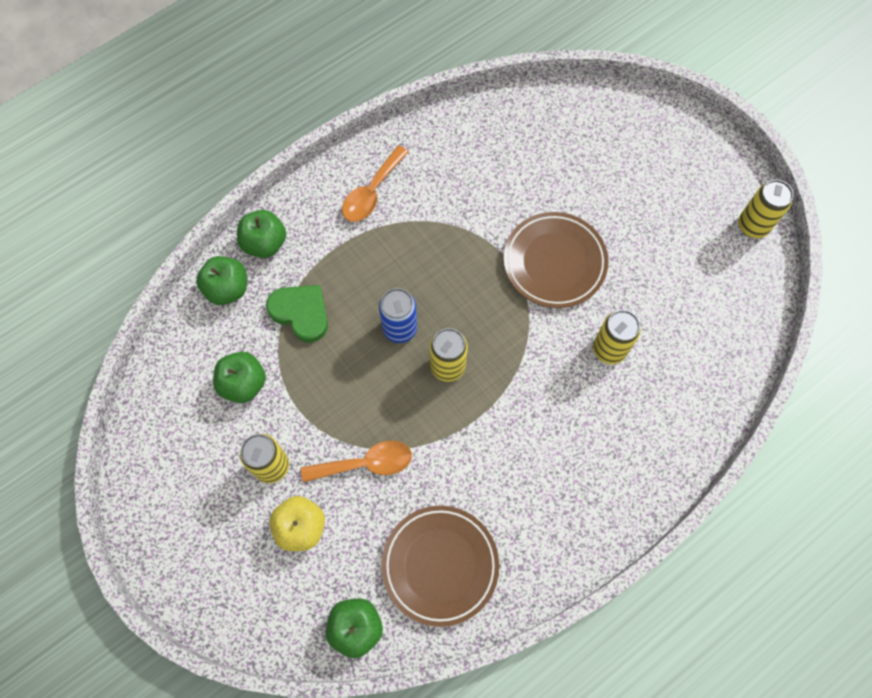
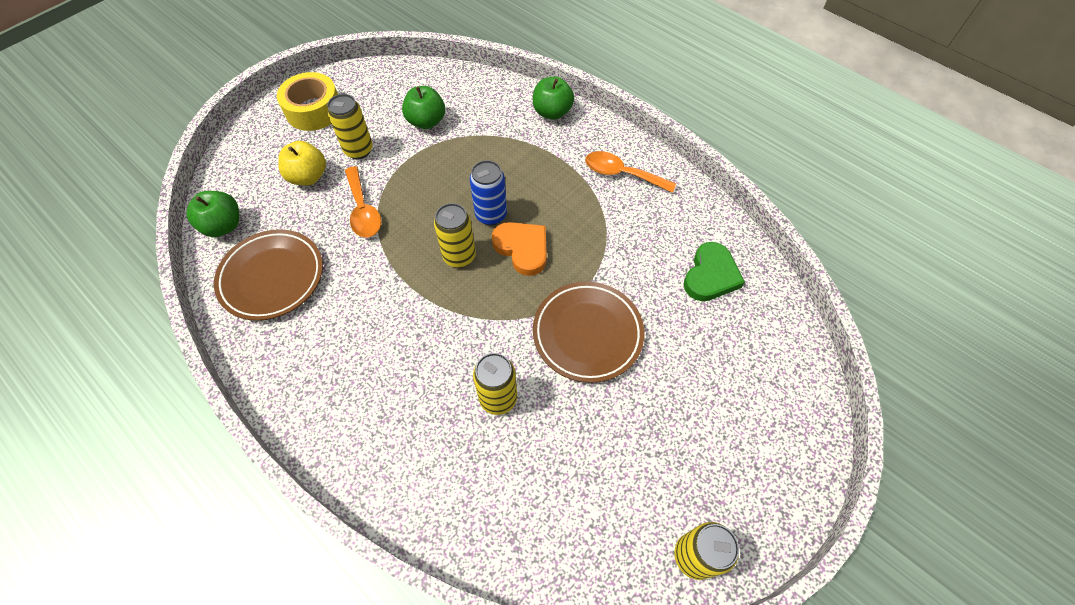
camera: 80 degrees right, 10 degrees down
green apple [196,256,247,305] -> none
green heart [266,285,328,342] -> green heart moved to [684,242,745,301]
none -> yellow tape [277,72,338,131]
none -> orange heart [492,222,547,276]

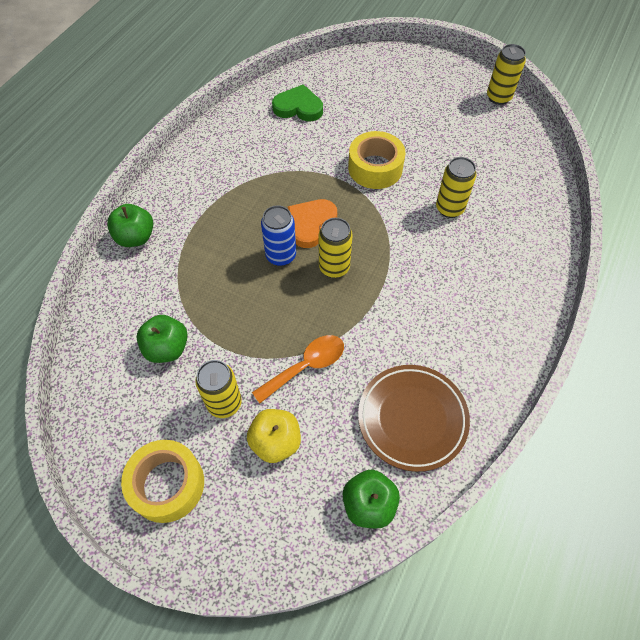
camera: 105 degrees left, 0 degrees up
brown plate [533,282,644,383] -> yellow tape [348,131,405,189]
orange spoon [585,151,676,193] -> none

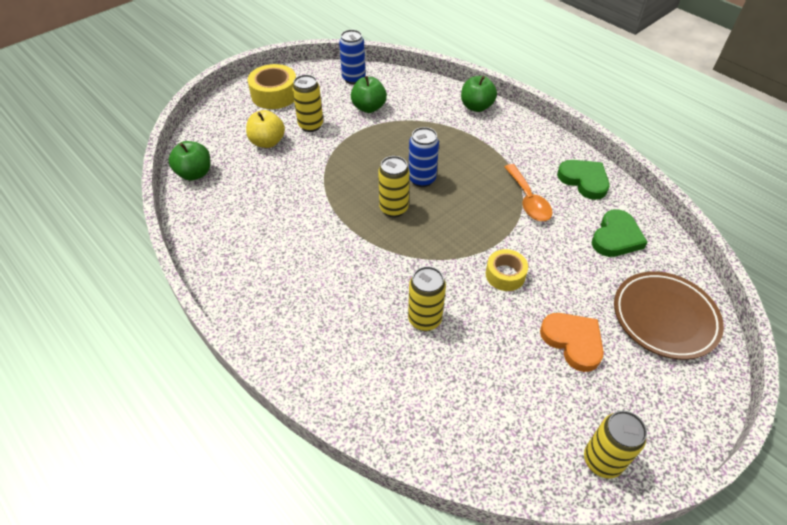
camera: 110 degrees right, 10 degrees down
orange spoon [252,335,344,403] -> orange spoon moved to [505,164,553,221]
orange heart [288,199,337,248] -> orange heart moved to [540,313,604,372]
yellow tape [348,131,405,189] -> yellow tape [486,249,528,291], size x0.64
brown plate [358,365,470,472] -> brown plate moved to [614,271,724,360]
none -> blue can [339,30,366,84]
none -> green heart [557,160,610,200]

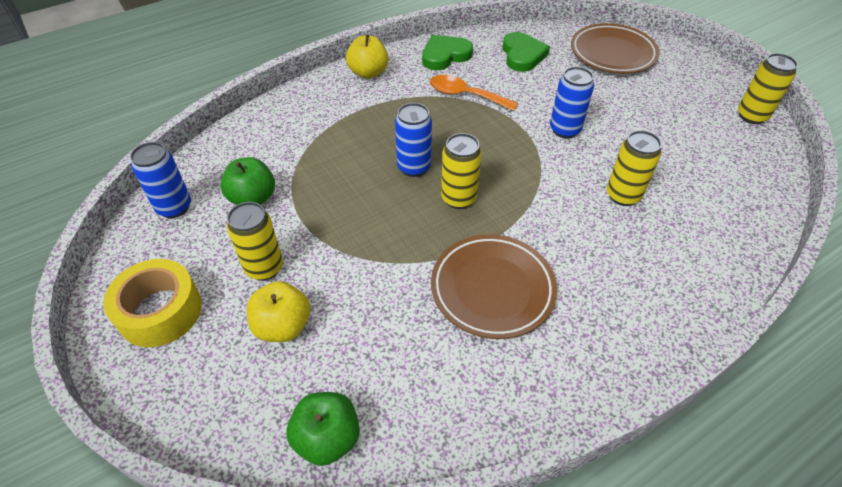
camera: 80 degrees left, 0 degrees up
green apple [461,76,497,112] -> none
yellow tape [486,249,528,291] -> blue can [550,67,594,139]
orange spoon [505,164,553,221] -> orange spoon turned 150 degrees counterclockwise [430,75,518,111]
orange heart [540,313,604,372] -> none
green heart [592,209,648,257] -> green heart turned 45 degrees clockwise [502,32,550,72]
none -> yellow apple [346,34,389,79]
none -> brown plate [431,234,557,339]

